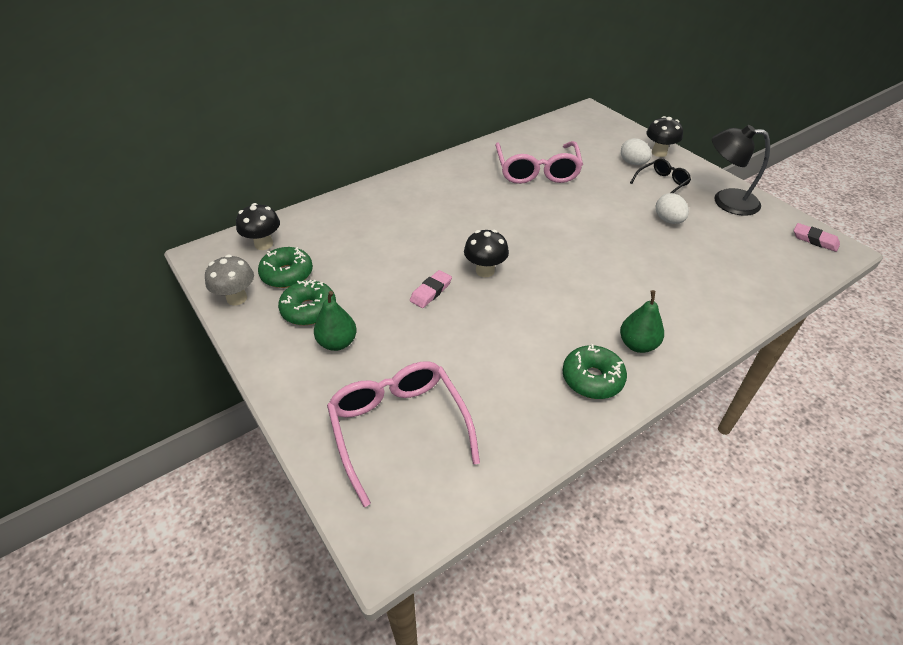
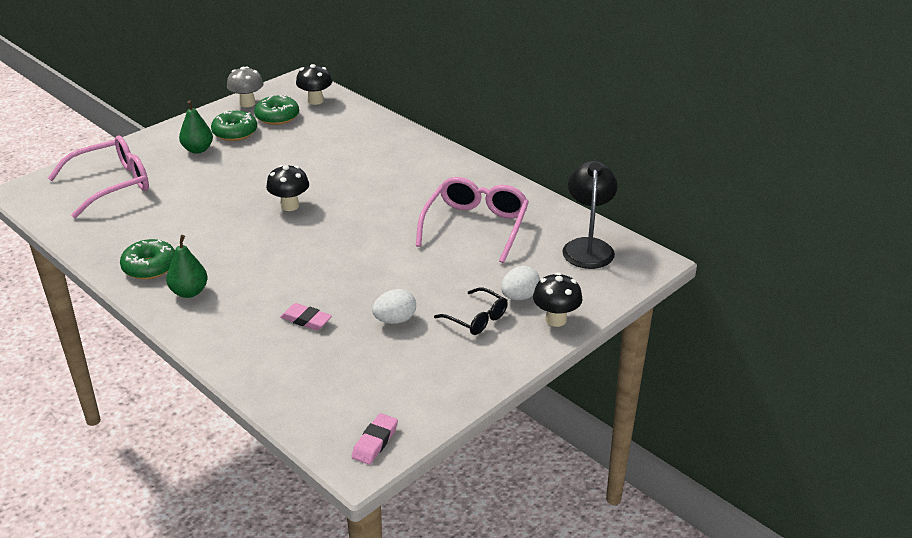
camera: 80 degrees right, 10 degrees down
pink eraser [410,270,452,308] -> pink eraser moved to [280,303,332,330]
pink glasses [495,141,583,184] -> pink glasses turned 120 degrees clockwise [416,177,529,263]
black lamp [712,125,770,216] -> black lamp moved to [562,161,618,269]

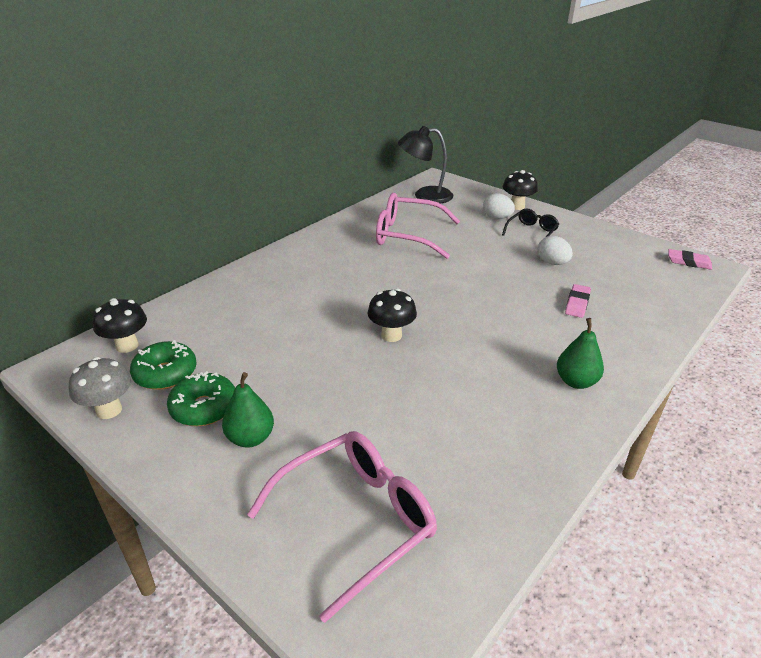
camera: 95 degrees left, 0 degrees up
pink glasses [48,136,149,218] -> pink glasses turned 90 degrees clockwise [247,431,437,623]
green donut [120,239,175,280] -> none

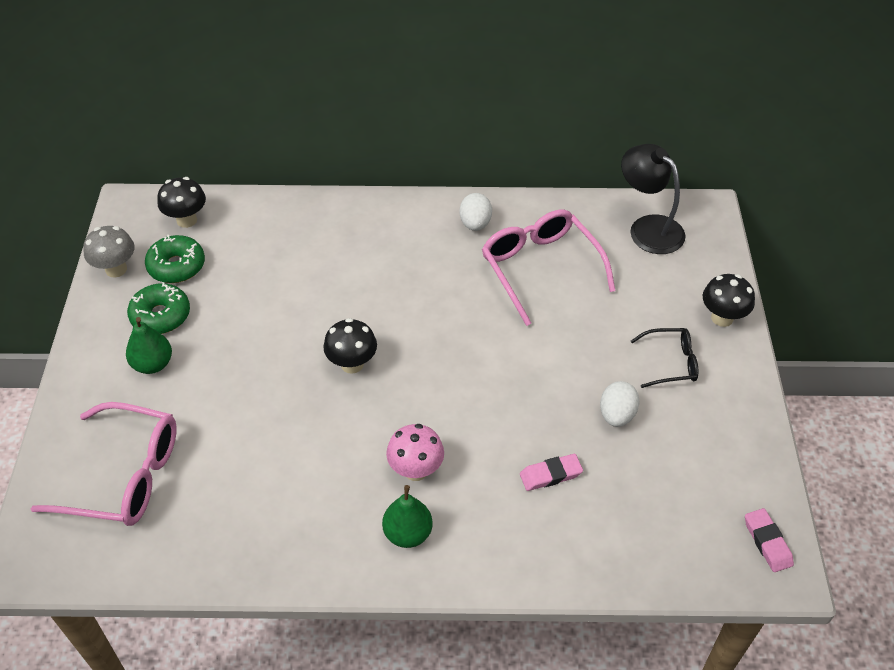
camera: 50 degrees right, 15 degrees up
white egg [483,193,515,219] -> white egg moved to [459,193,492,231]
none -> pink mushroom [386,424,444,481]

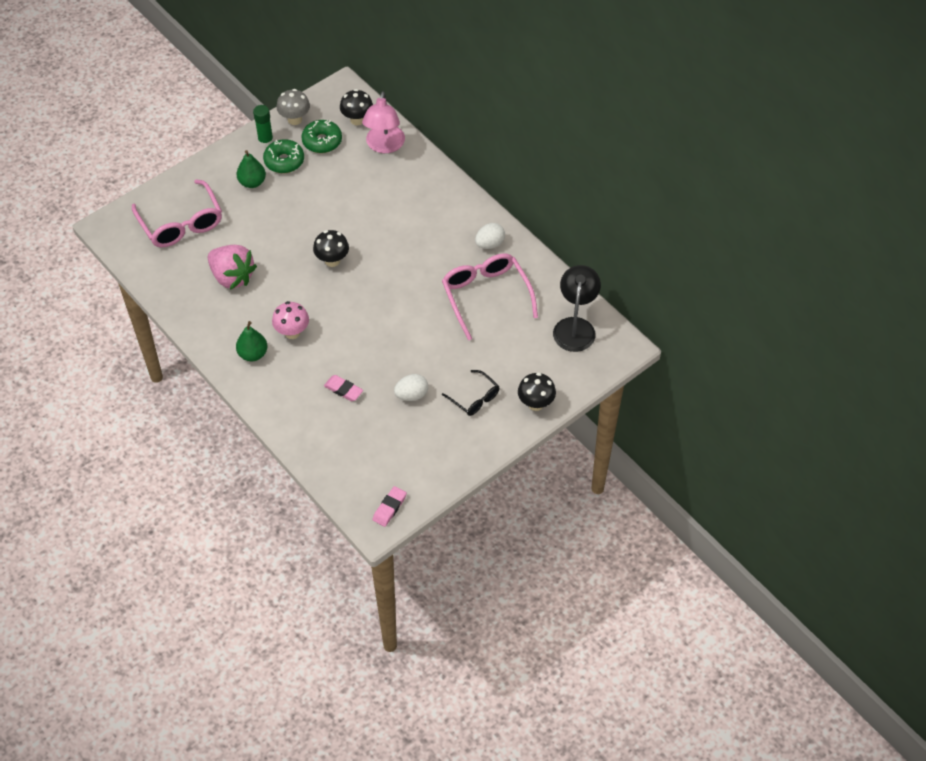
camera: 50 degrees right, 5 degrees up
pink glasses [482,210,616,326] -> pink glasses turned 45 degrees counterclockwise [442,254,538,341]
none -> pink strawberry [208,245,257,290]
none -> green glue stick [253,105,274,147]
none -> pink lamp [362,91,405,153]

